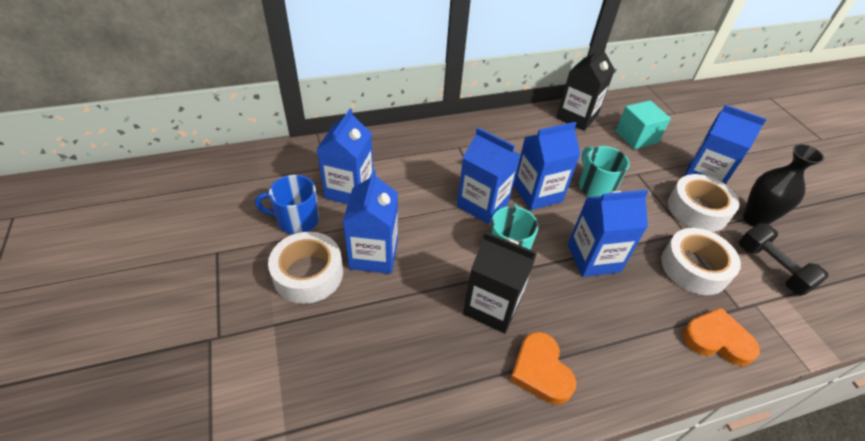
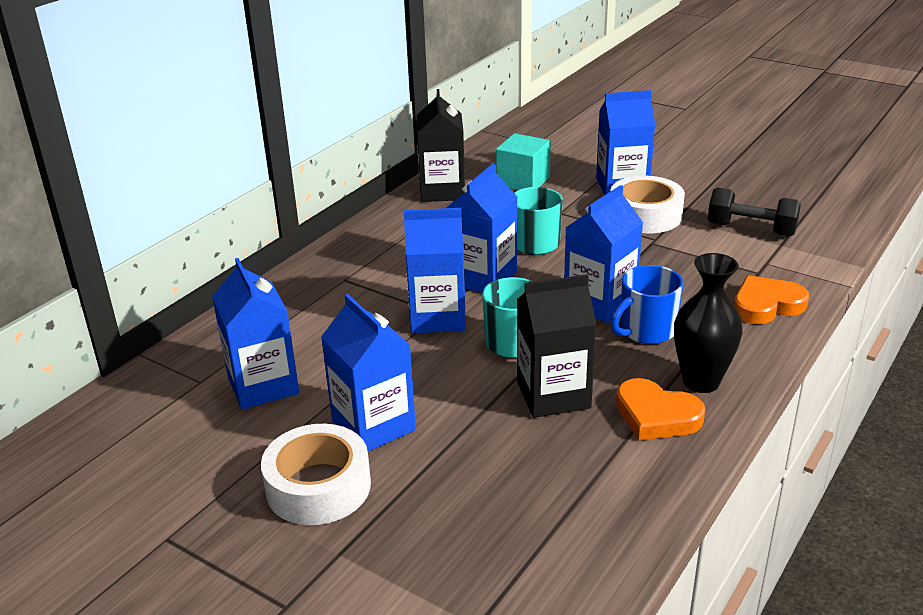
camera: 35 degrees left, 15 degrees down
blue mug [255,175,319,234] -> blue mug moved to [610,265,683,344]
white tape [661,228,741,295] -> none
black vase [743,144,825,227] -> black vase moved to [674,253,743,393]

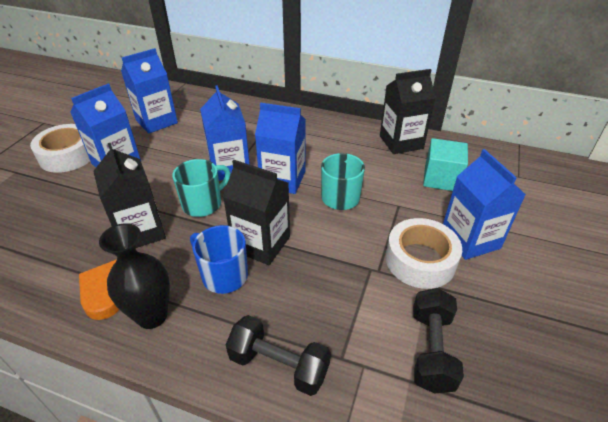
camera: 75 degrees right, 10 degrees up
blue carton [564,185,643,323] -> black carton [223,160,290,265]
orange heart [734,275,809,324] -> black dumbbell [226,315,331,396]

